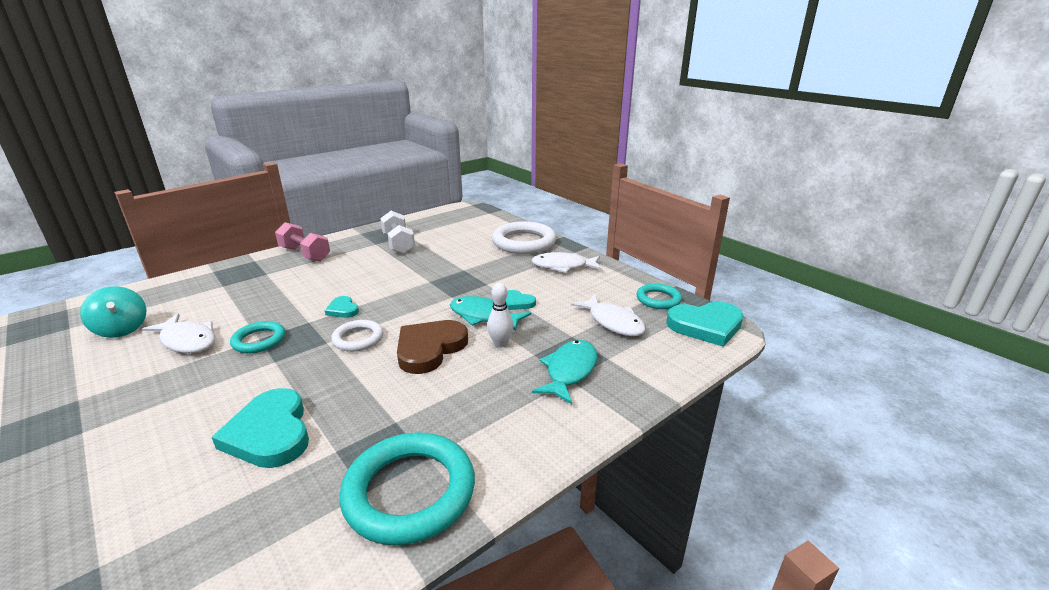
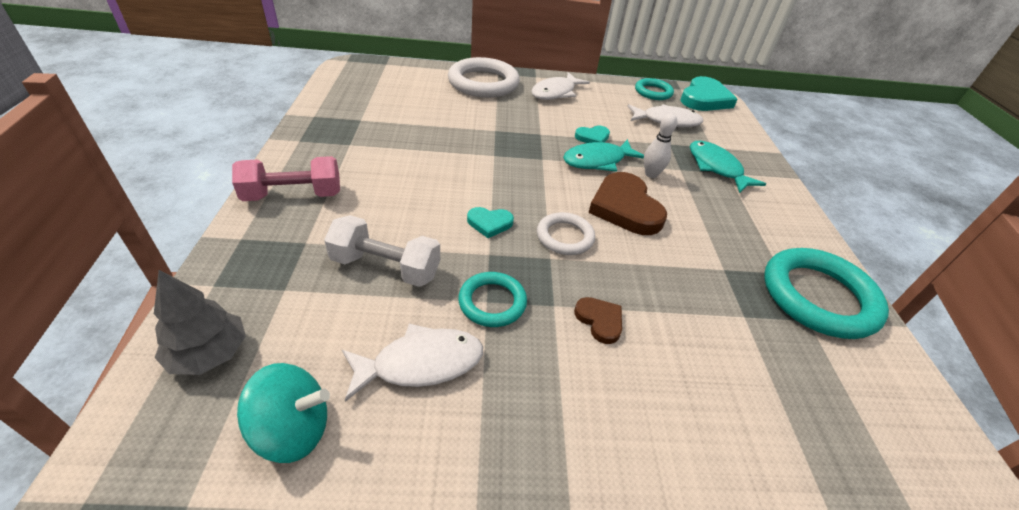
camera: 55 degrees left, 15 degrees up
turquoise heart [212,388,309,468] -> none
white dumbbell [380,211,415,254] -> white dumbbell moved to [324,215,440,287]
none -> grey tree [154,270,246,375]
none -> brown heart [574,297,622,344]

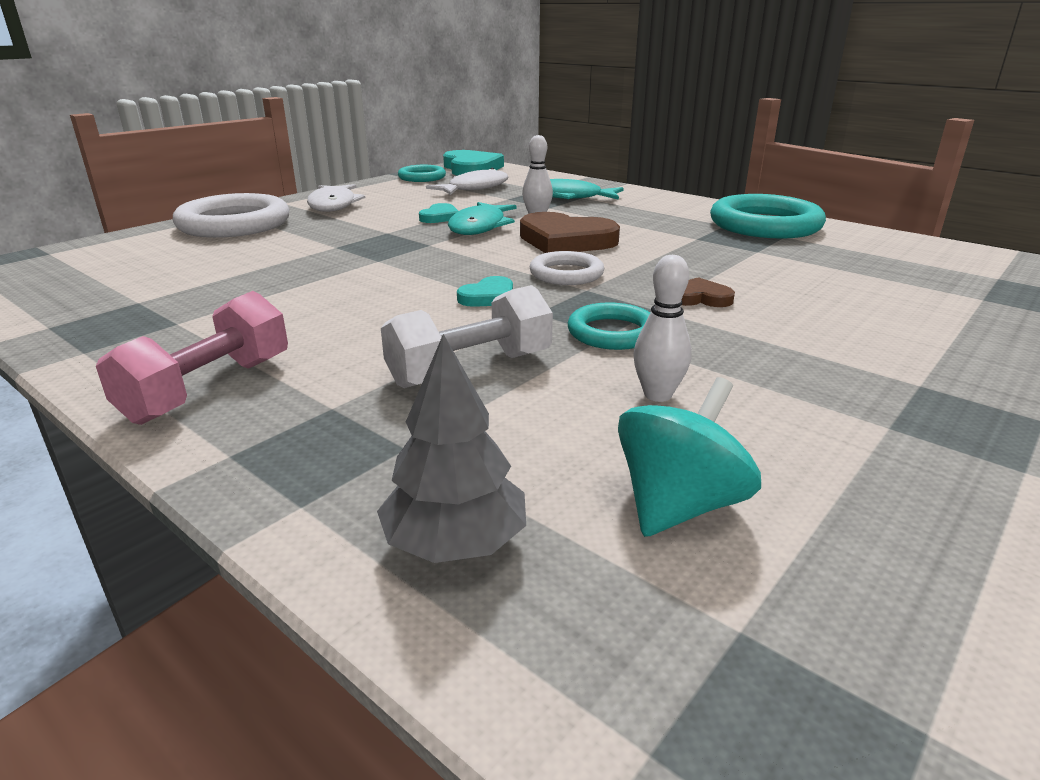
camera: 45 degrees left, 15 degrees down
white fish [342,324,483,402] -> white bowling pin [634,255,692,402]

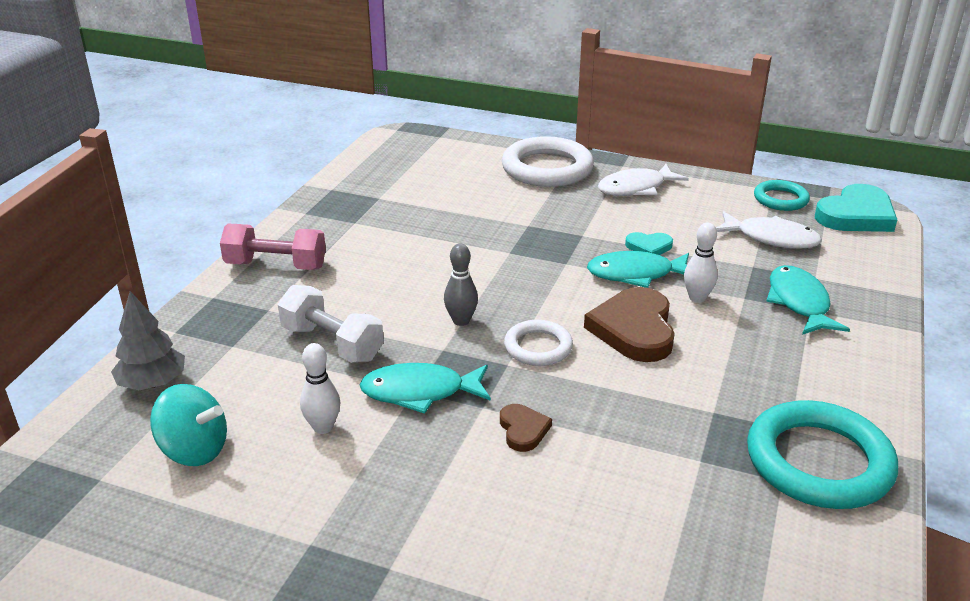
camera: 70 degrees right, 5 degrees up
turquoise heart [457,276,513,307] -> grey bowling pin [444,244,478,326]
turquoise ring [568,302,650,350] -> turquoise fish [360,363,491,414]

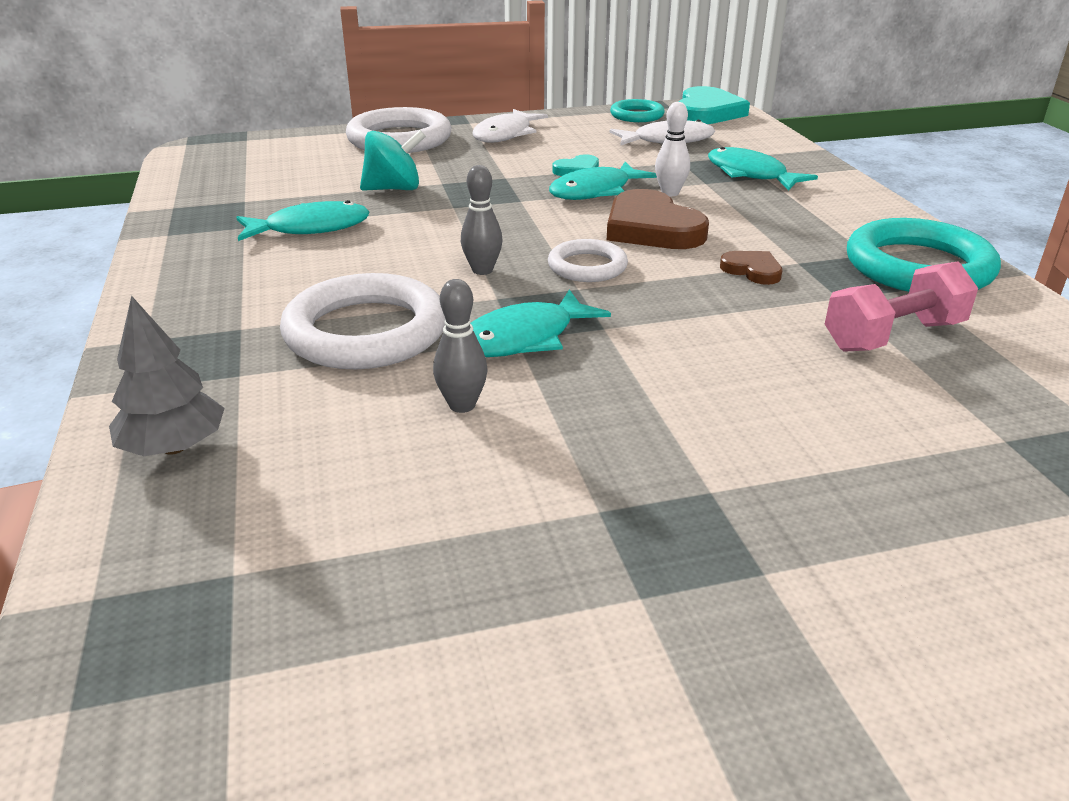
camera: 35 degrees left, 0 degrees up
turquoise spinning top [150,384,227,466] -> turquoise spinning top moved to [360,130,426,191]
pink dumbbell [220,224,326,270] -> pink dumbbell moved to [825,261,978,352]
white dumbbell [278,285,384,363] -> white ring [280,273,445,369]
white bowling pin [300,343,340,434] -> grey bowling pin [433,279,488,413]
brown heart [500,404,552,452] -> brown heart moved to [720,251,783,285]
none -> turquoise fish [236,200,369,241]

